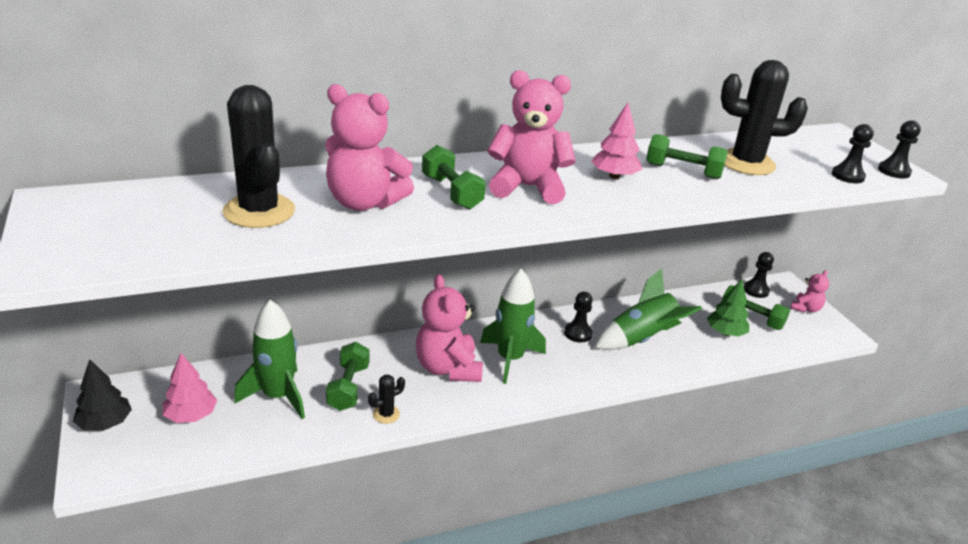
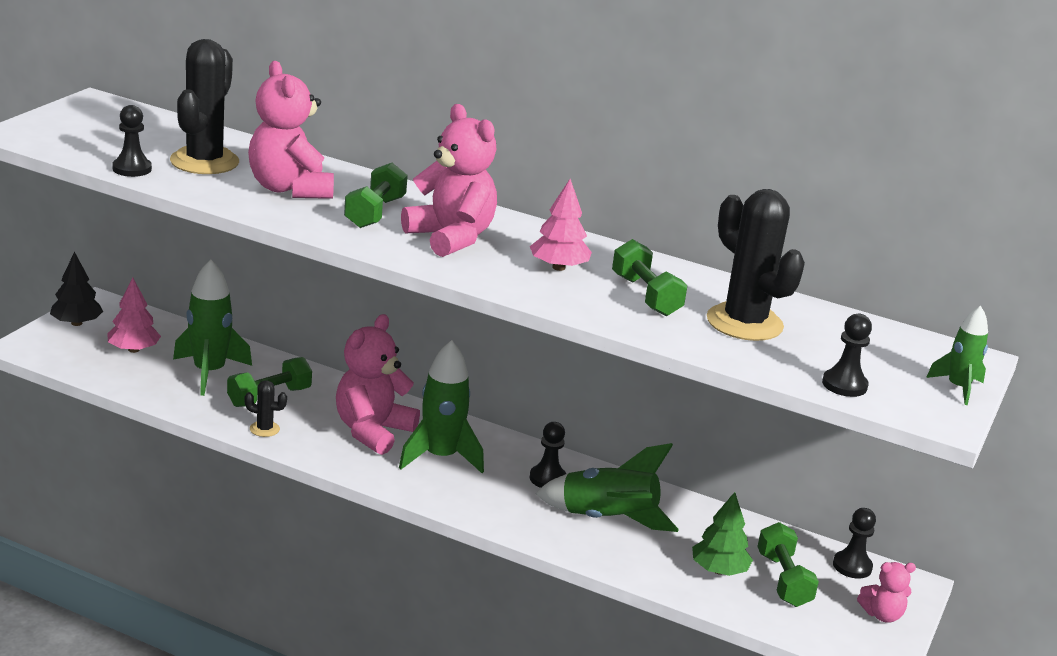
camera: 45 degrees right, 5 degrees down
black pawn [878,120,921,178] -> black pawn moved to [112,105,152,177]
none -> green rocket [926,306,988,405]

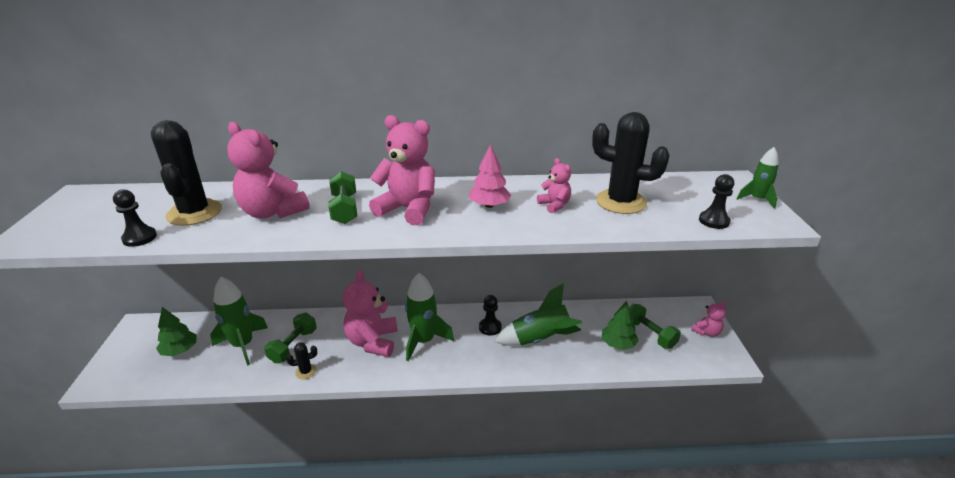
camera: 25 degrees left, 5 degrees up
black tree [50,252,103,326] -> none
pink tree [107,278,161,353] -> green tree [156,307,197,356]
green dumbbell [612,239,688,316] -> pink teddy bear [537,158,571,213]
black pawn [833,508,876,579] -> none

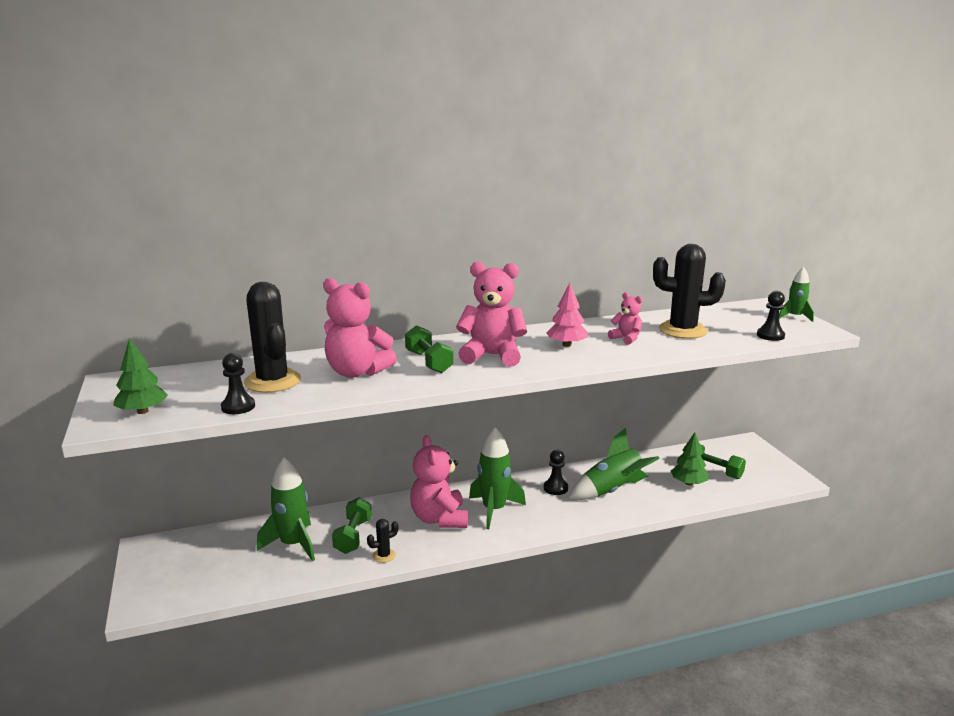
camera: 15 degrees left, 10 degrees down
green tree [156,307,197,356] -> green tree moved to [113,338,168,414]
pink teddy bear [691,301,726,337] -> none

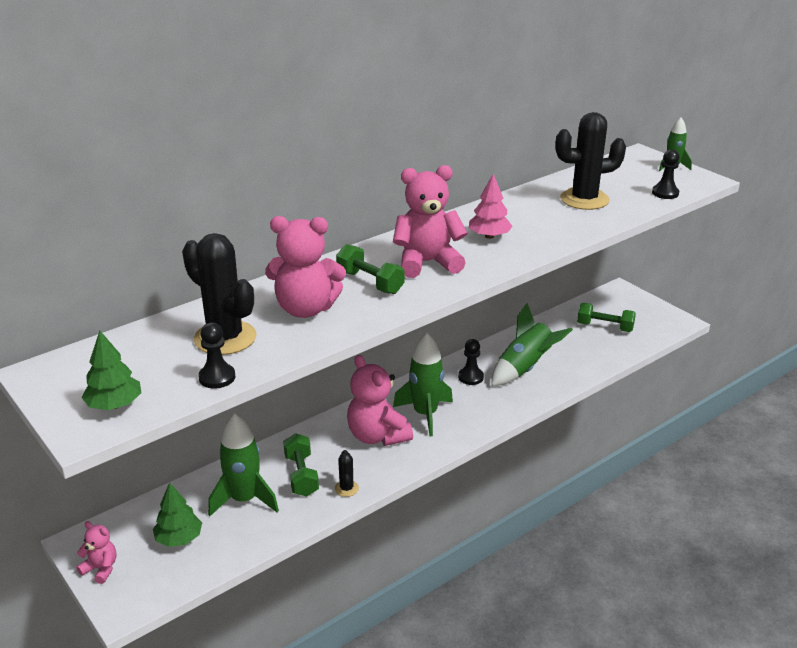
camera: 20 degrees left, 10 degrees up
black cactus [367,519,399,563] -> black cactus turned 45 degrees counterclockwise [335,450,359,497]
pink teddy bear [608,292,642,345] -> pink teddy bear moved to [76,521,117,584]
green tree [671,433,709,485] -> green tree moved to [153,482,202,547]

